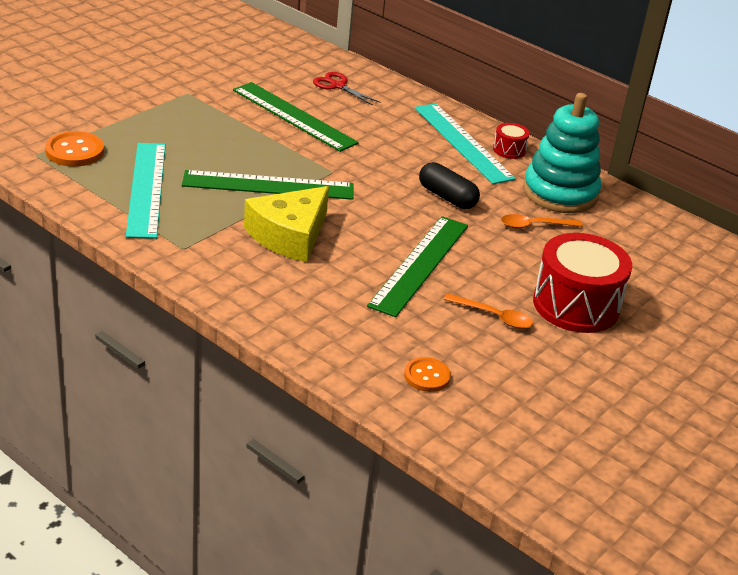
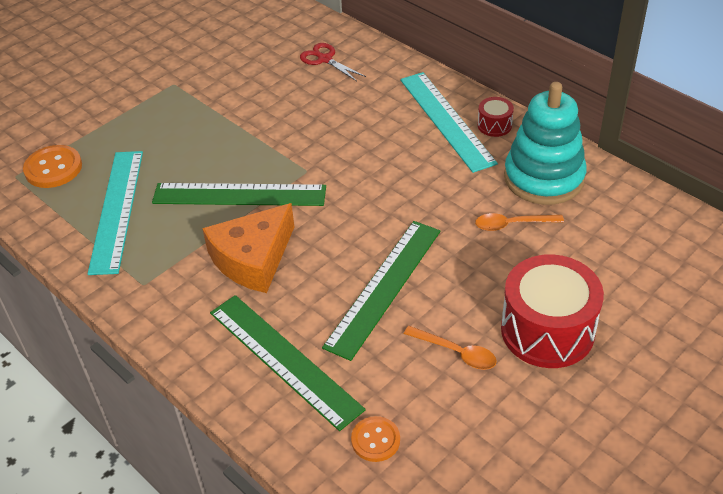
camera: 10 degrees right, 10 degrees up
green ruler [233,82,359,152] -> green ruler moved to [210,295,366,431]
yellow cheese [244,186,329,262] -> orange cheese [202,203,294,293]
black capsule [419,162,480,209] -> none

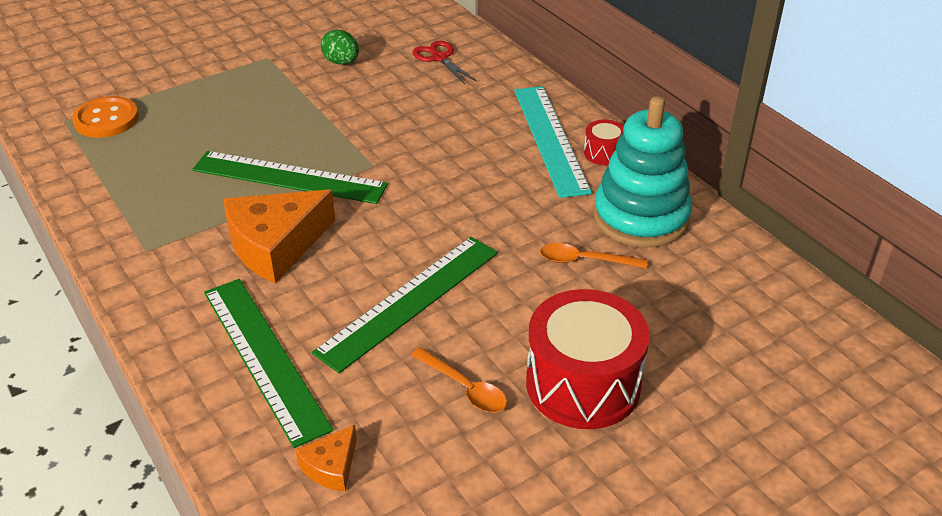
camera: 10 degrees right, 5 degrees down
turquoise ruler [88,151,143,275] -> none
orange button [351,416,400,462] -> orange cheese [295,425,357,492]
none -> green egg [321,30,359,65]

